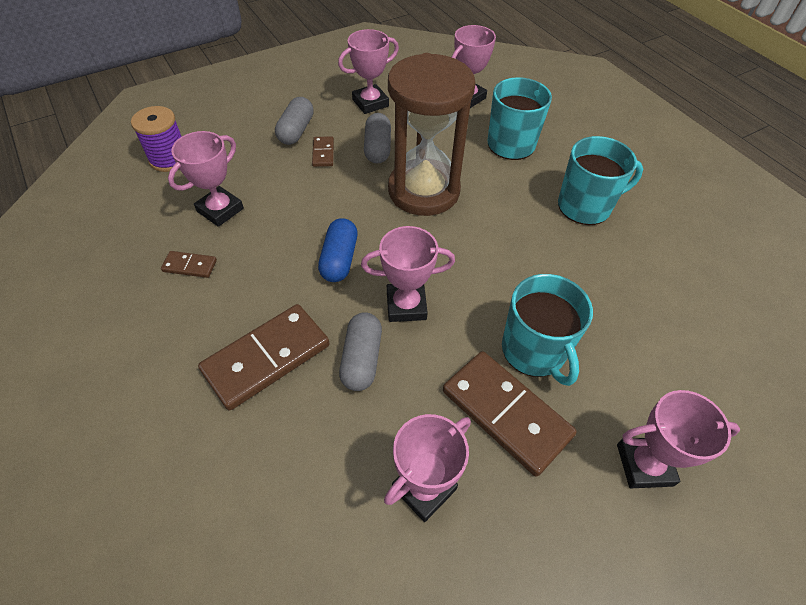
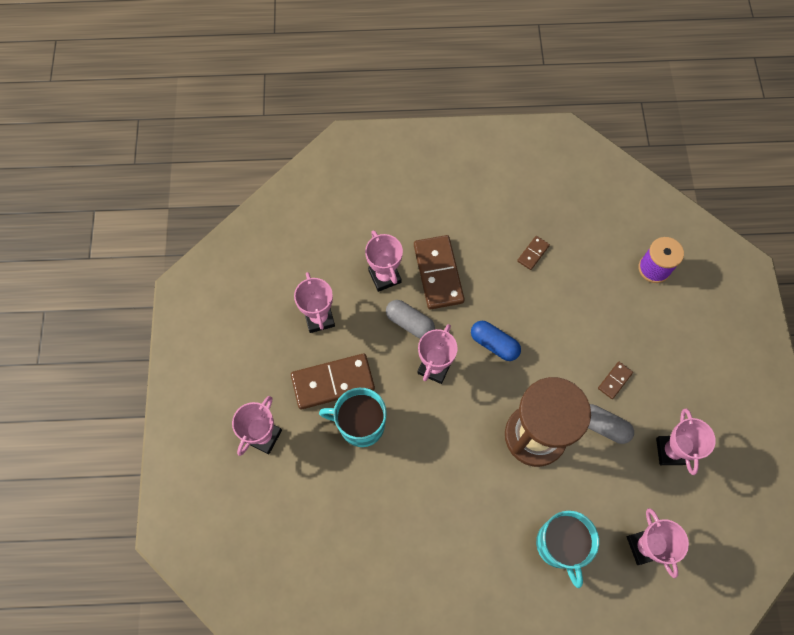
camera: 120 degrees right, 15 degrees up
pink trophy [168,131,244,227] -> pink trophy moved to [365,230,403,292]
grey capsule [275,97,314,145] -> none
brown domino [312,136,334,167] -> brown domino turned 75 degrees counterclockwise [598,362,633,399]
turquoise mug [558,136,643,225] -> none

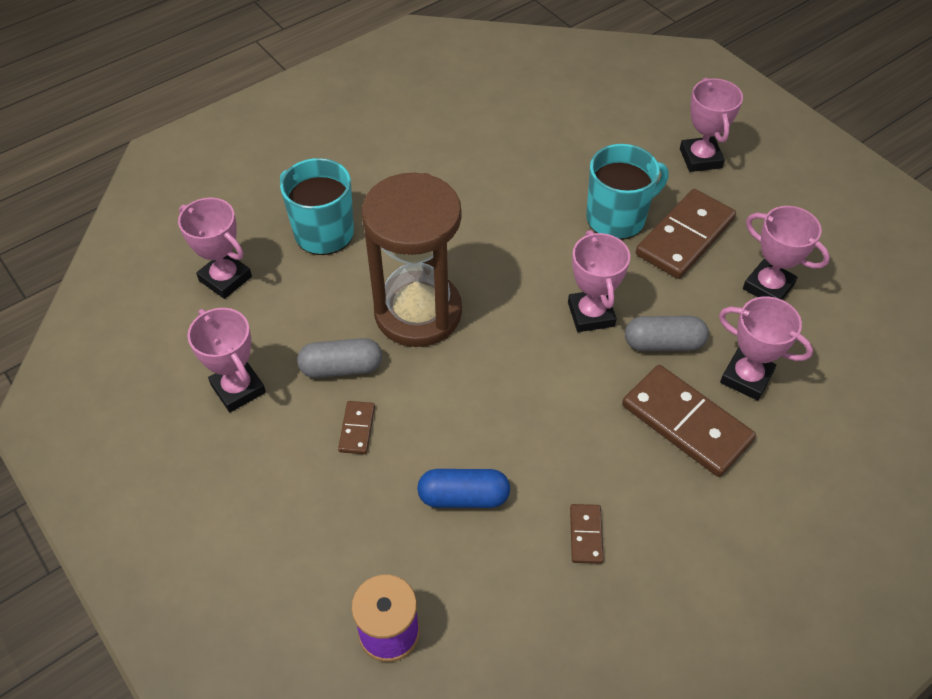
camera: 145 degrees right, 15 degrees down
blue capsule [471,321,521,361] -> blue capsule moved to [417,469,510,508]

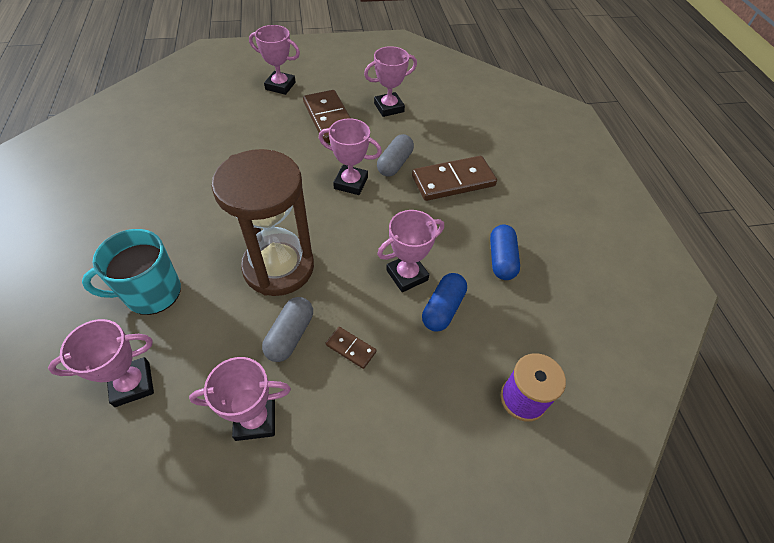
camera: 65 degrees left, 0 degrees up
brown domino [570,504,604,564] -> blue capsule [490,224,520,280]
turquoise mug [586,144,668,240] -> none
pink trophy [719,296,813,401] -> pink trophy moved to [377,210,444,292]

